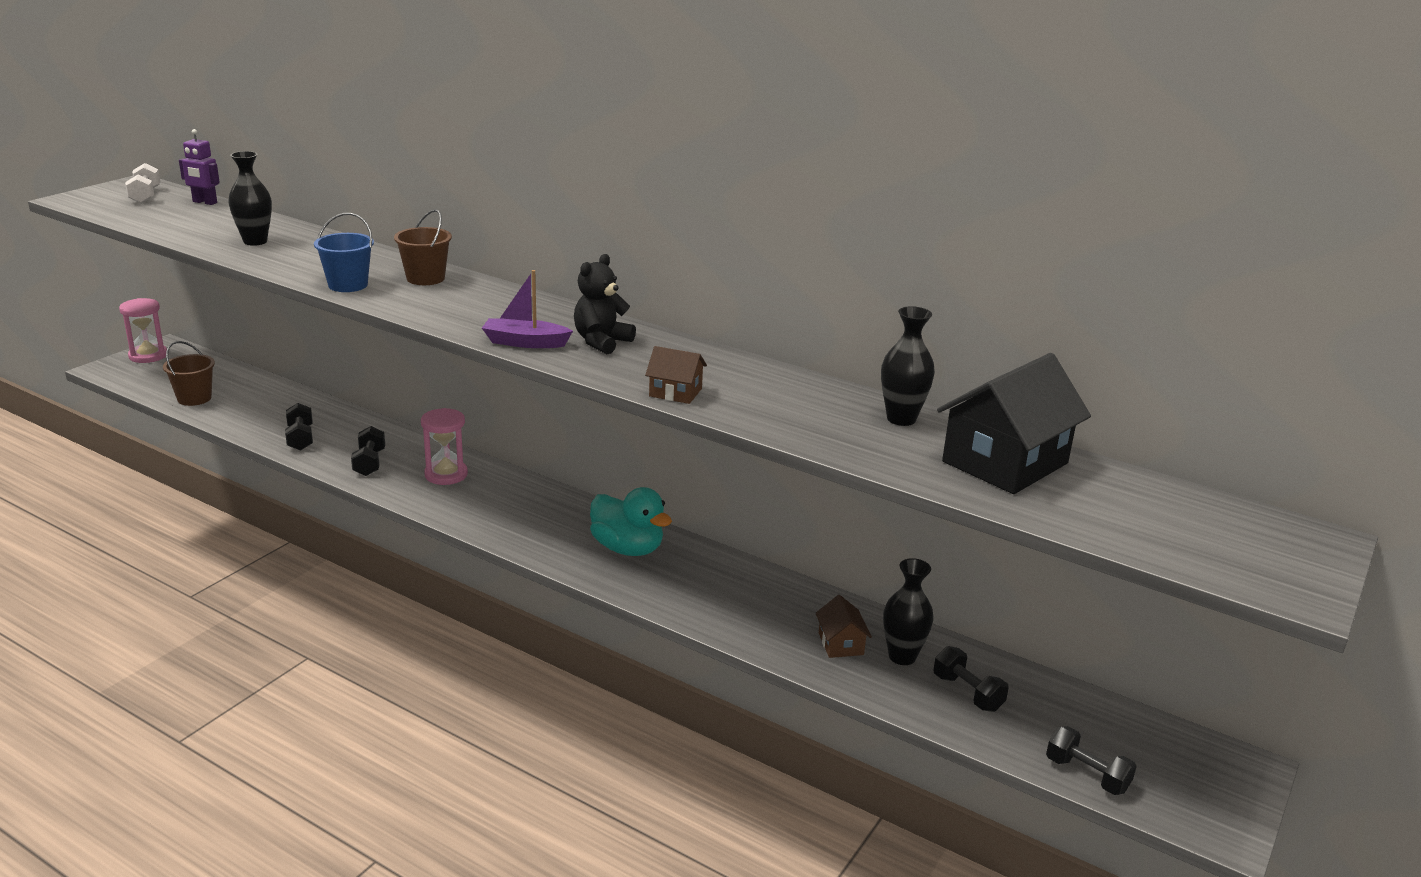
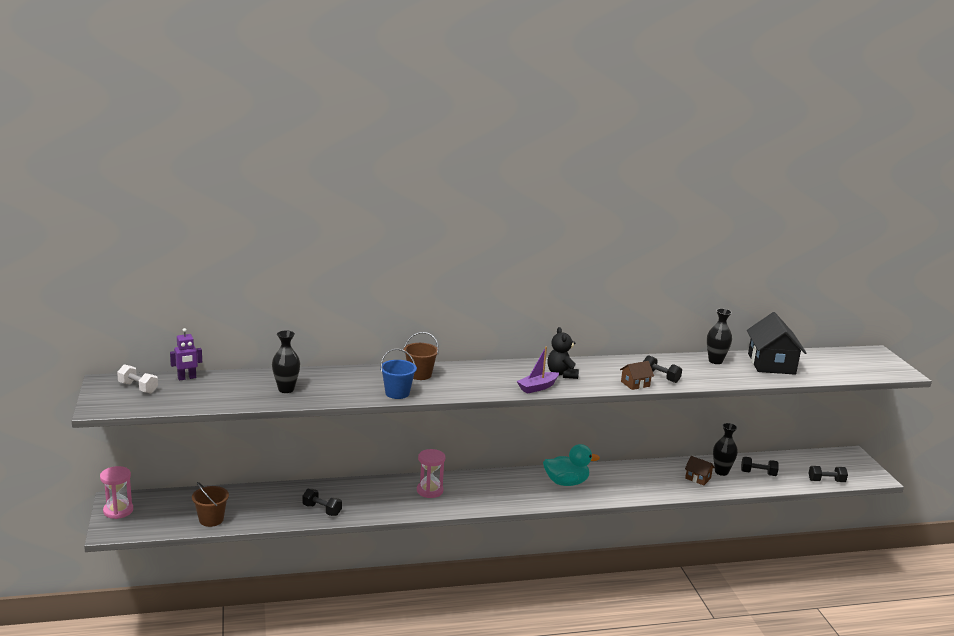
camera: 45 degrees left, 5 degrees down
black dumbbell [351,426,385,476] -> black dumbbell moved to [643,355,682,383]

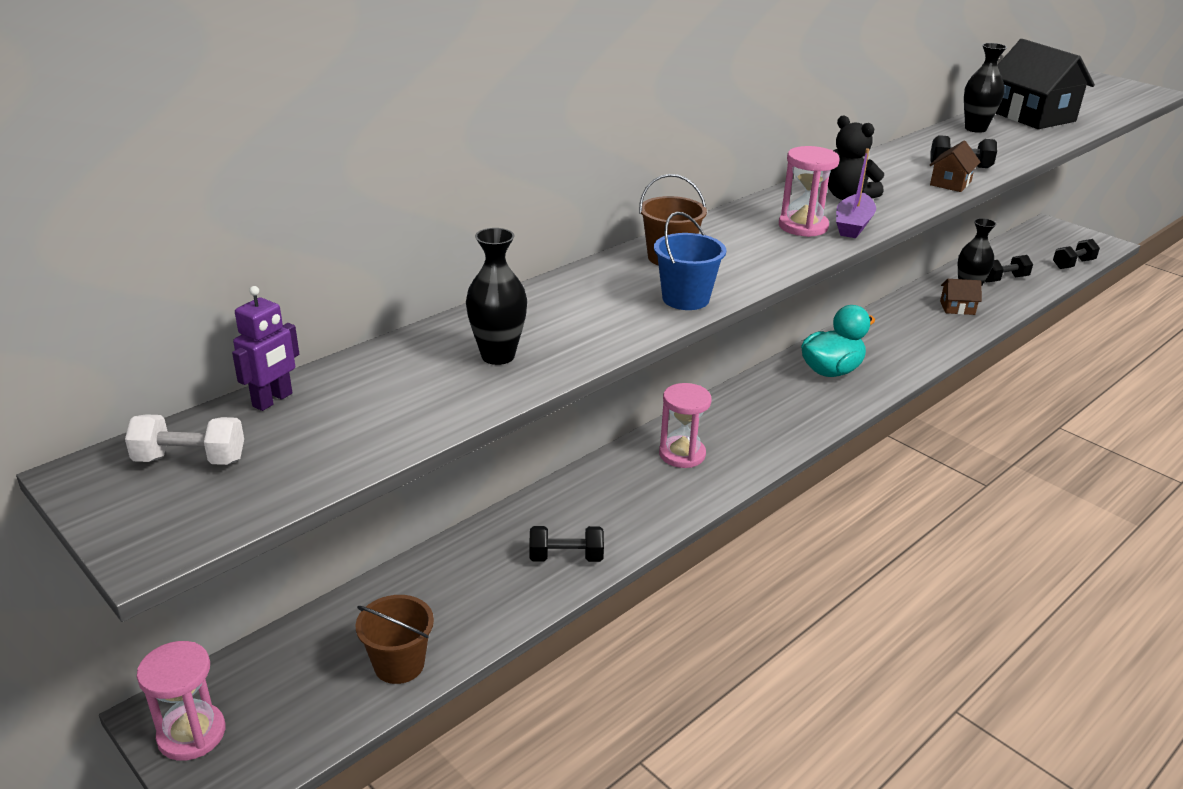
camera: 30 degrees left, 10 degrees up
none -> pink hourglass [779,146,840,237]

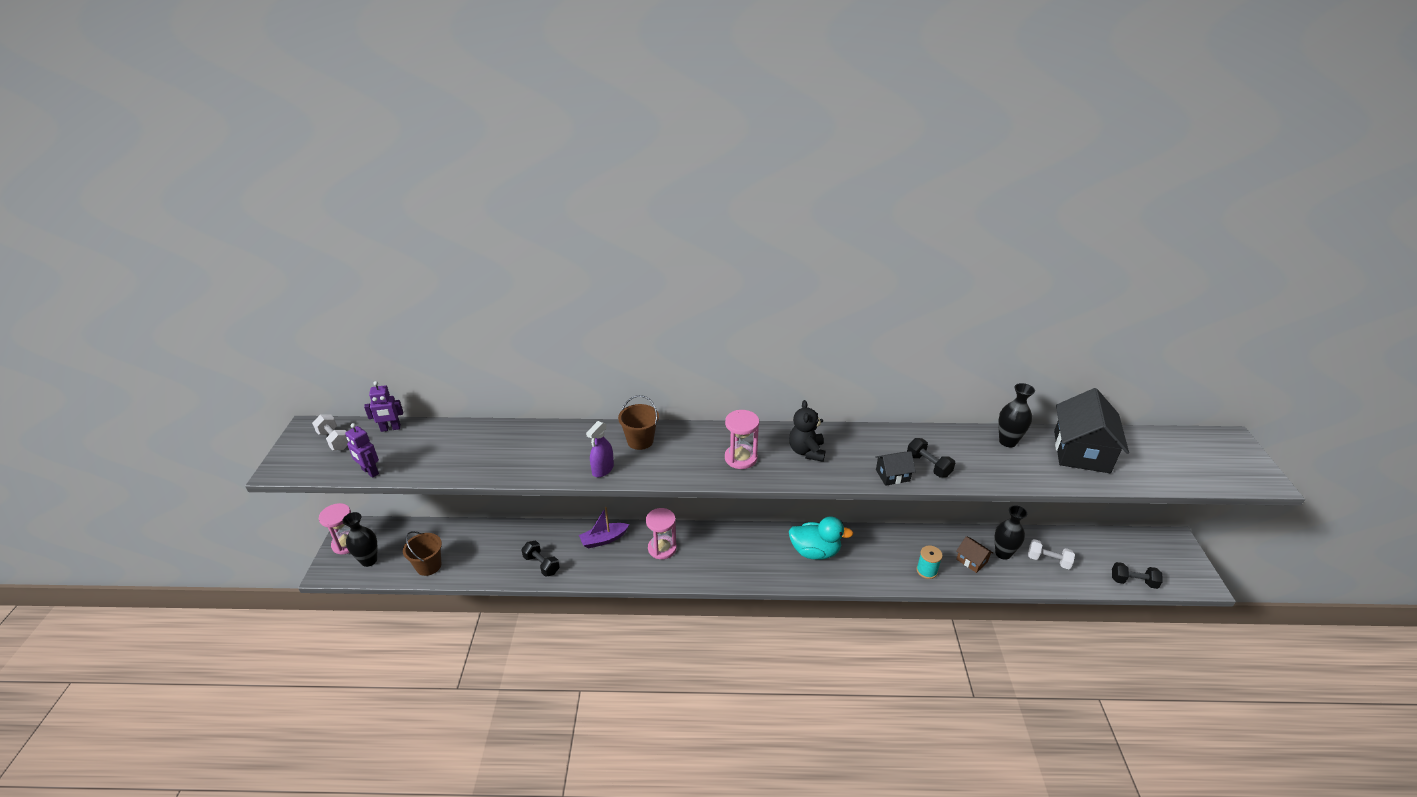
camera: 45 degrees right, 5 degrees up
black vase [466,228,527,365] -> black vase moved to [342,512,377,567]
blue bucket [654,212,726,310] -> purple spray bottle [586,421,614,477]
purple boat [836,148,876,238] -> purple boat moved to [579,507,629,549]
brown house [929,141,980,192] -> black house [875,451,916,486]
black dumbbell [985,255,1033,282] -> white dumbbell [1028,539,1075,569]
none -> purple robot [345,423,379,478]
none -> turquoise spool [916,546,943,579]

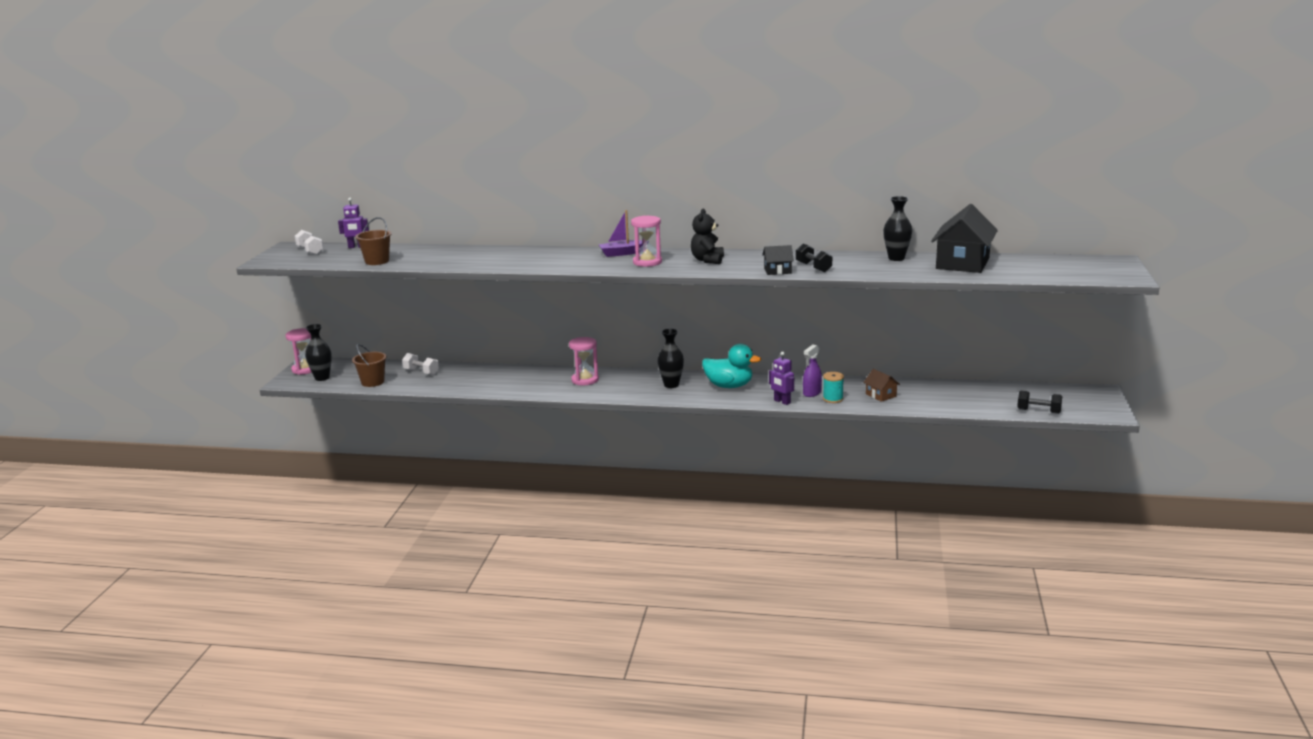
camera: 10 degrees right, 15 degrees down
purple robot [345,423,379,478] -> purple robot moved to [769,352,794,405]
black dumbbell [521,540,560,577] -> none
purple boat [579,507,629,549] -> purple boat moved to [599,210,643,257]
purple spray bottle [586,421,614,477] -> purple spray bottle moved to [803,344,822,397]
brown bucket [618,395,659,450] -> brown bucket moved to [355,217,392,265]
black vase [995,505,1027,560] -> black vase moved to [657,328,684,388]
white dumbbell [1028,539,1075,569] -> white dumbbell moved to [402,353,439,375]

